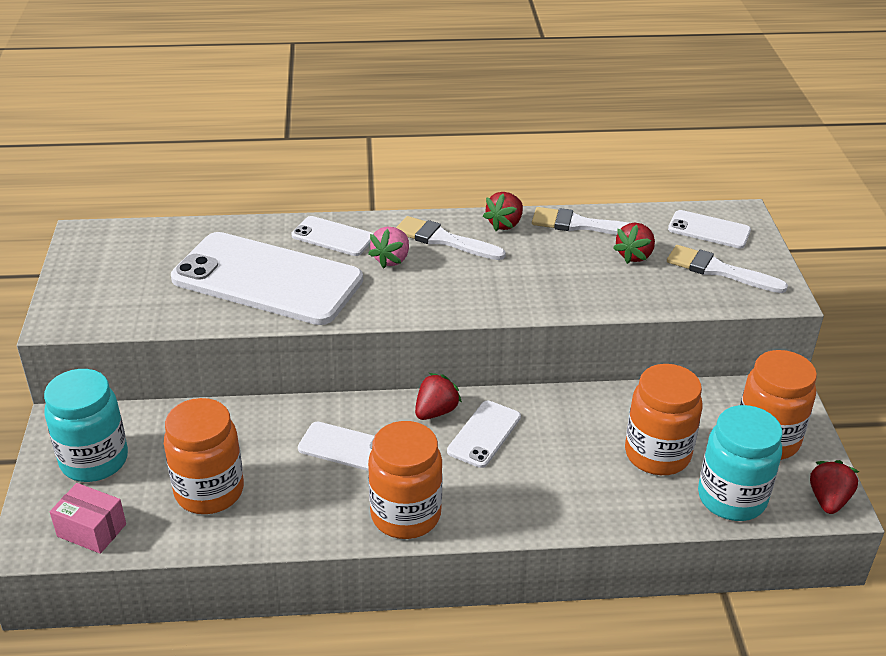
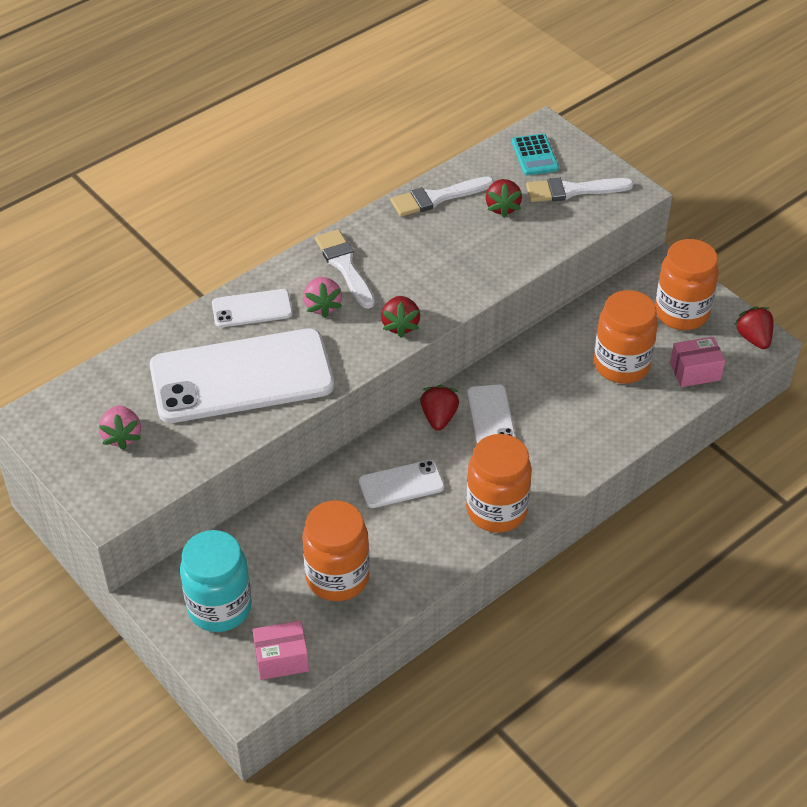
camera: 35 degrees left, 10 degrees up
white brush [396,216,506,260] -> white brush turned 75 degrees clockwise [315,229,375,309]
red strawberry [483,192,523,231] -> red strawberry moved to [381,296,420,337]
white phone [668,210,751,248] -> turquoise calculator [512,134,559,175]
turquoise jar [698,405,782,521] -> pink box [670,337,725,387]
none -> pink strawberry [99,405,141,450]

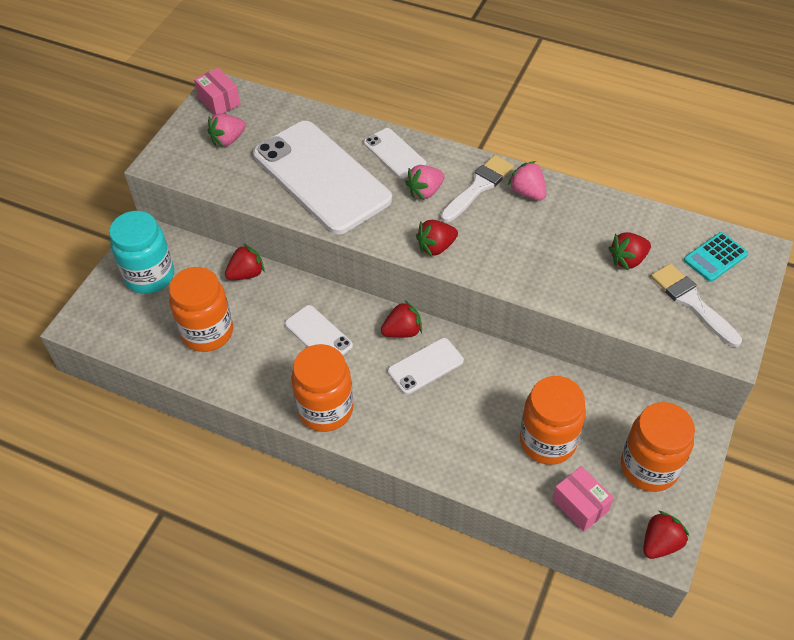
camera: 65 degrees right, 5 degrees up
pink box [252,620,309,680] -> pink box moved to [194,68,241,115]
white brush [391,176,494,217] -> none
none -> red strawberry [225,243,264,280]
none -> pink strawberry [508,161,546,200]

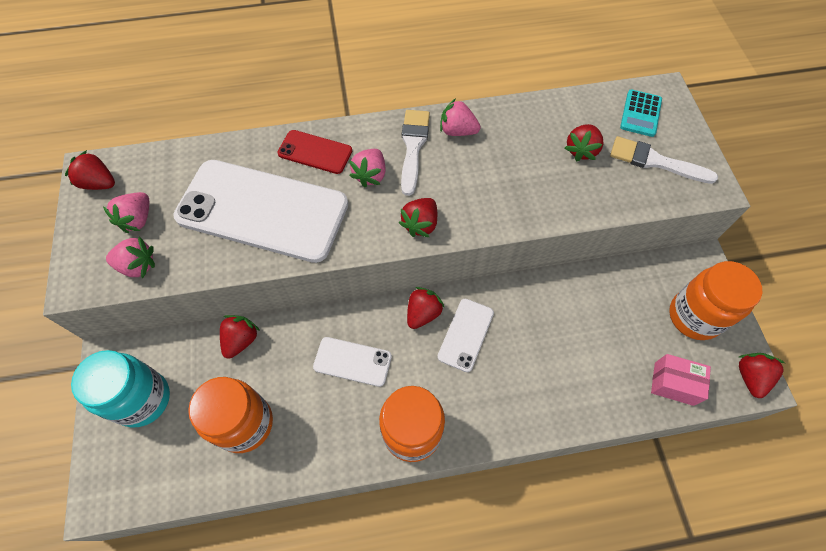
camera: 35 degrees left, 10 degrees up
pink box [194,68,241,115] -> red strawberry [65,150,115,190]
white phone [364,128,426,179] -> red phone [277,130,352,174]
orange jar [520,376,586,465] -> none
none -> pink strawberry [106,237,155,278]

